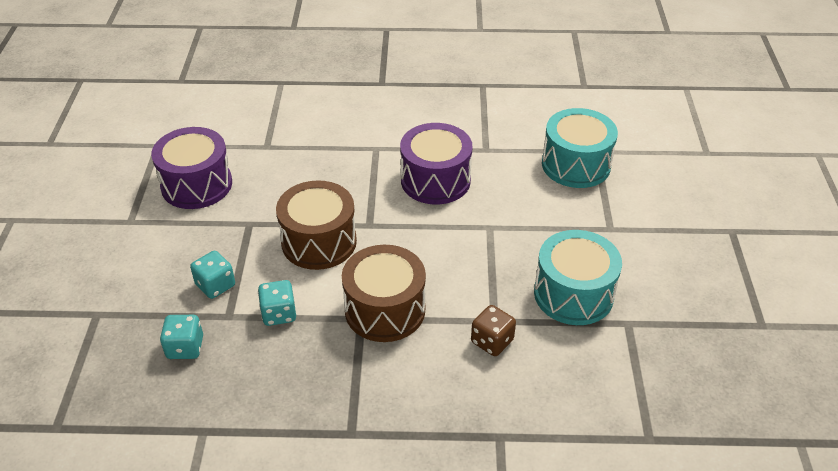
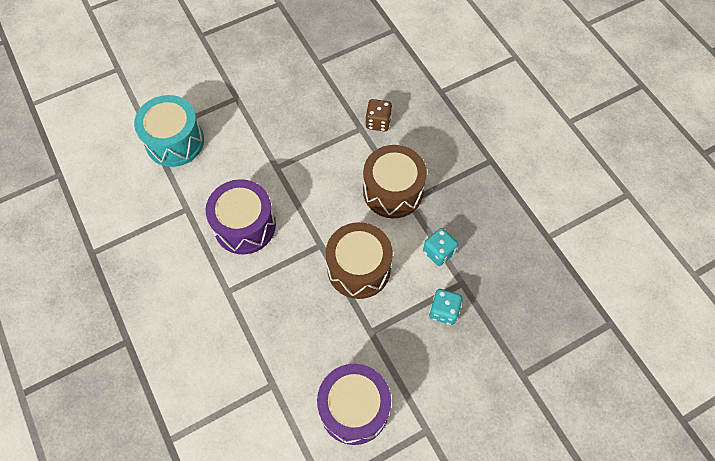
camera: 120 degrees left, 20 degrees up
turquoise dice [160,315,203,359] -> none
turquoise drum [534,230,622,325] -> none

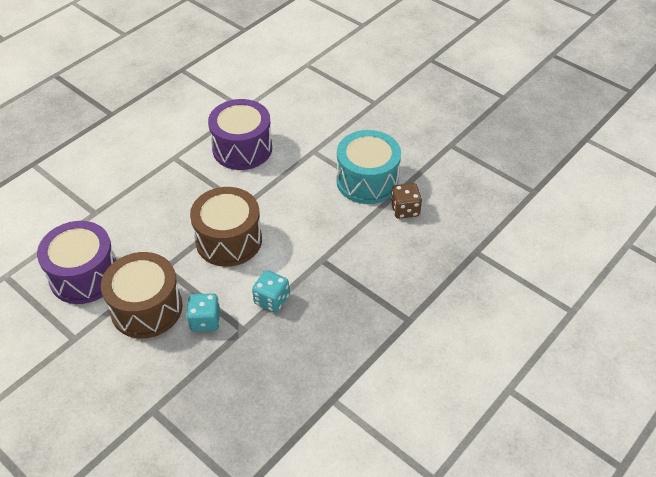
camera: 70 degrees right, 15 degrees down
turquoise drum [134,95,204,167] -> turquoise drum moved to [336,130,401,204]
brown drum [363,145,427,218] -> brown drum moved to [101,252,183,339]

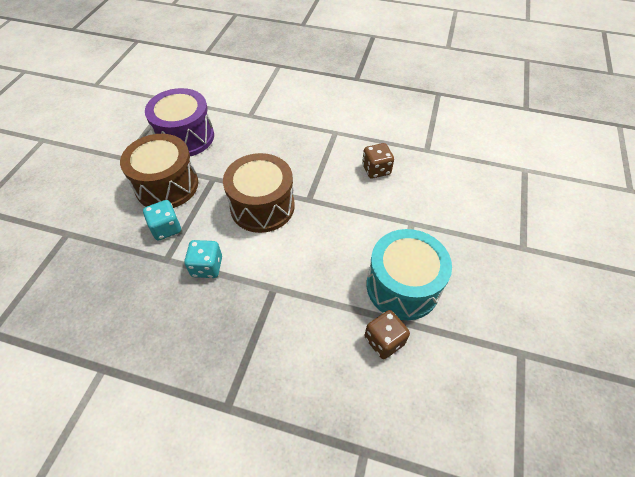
camera: 65 degrees right, 5 degrees up
purple drum [208,99,272,170] -> brown dice [362,143,394,178]

